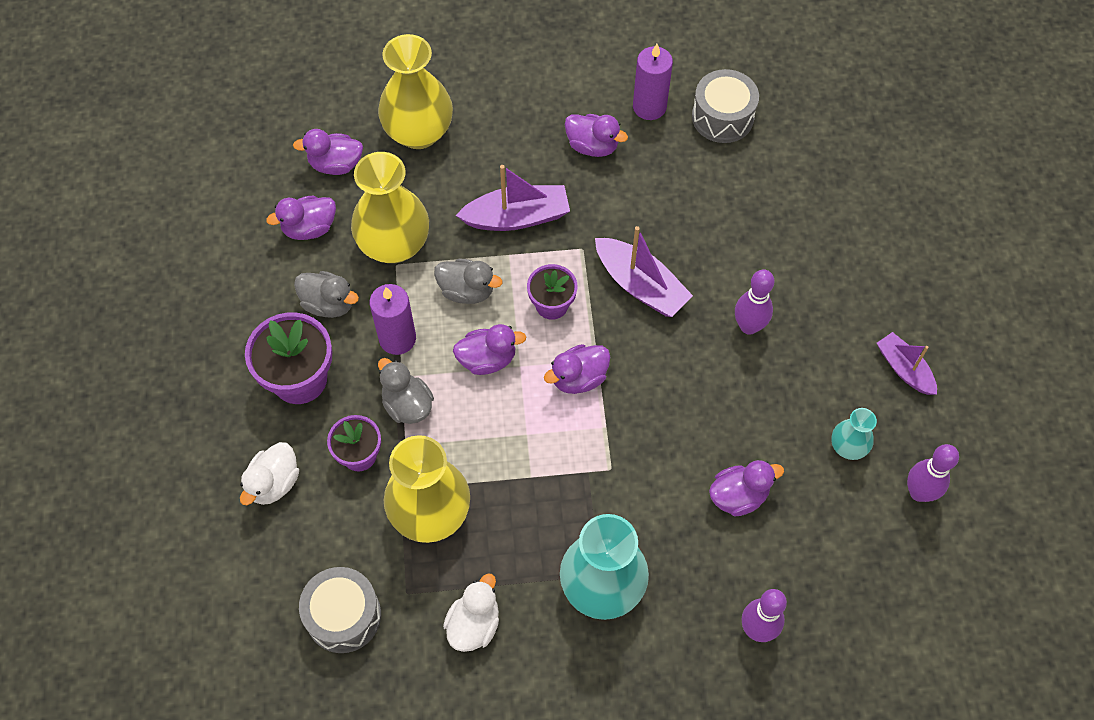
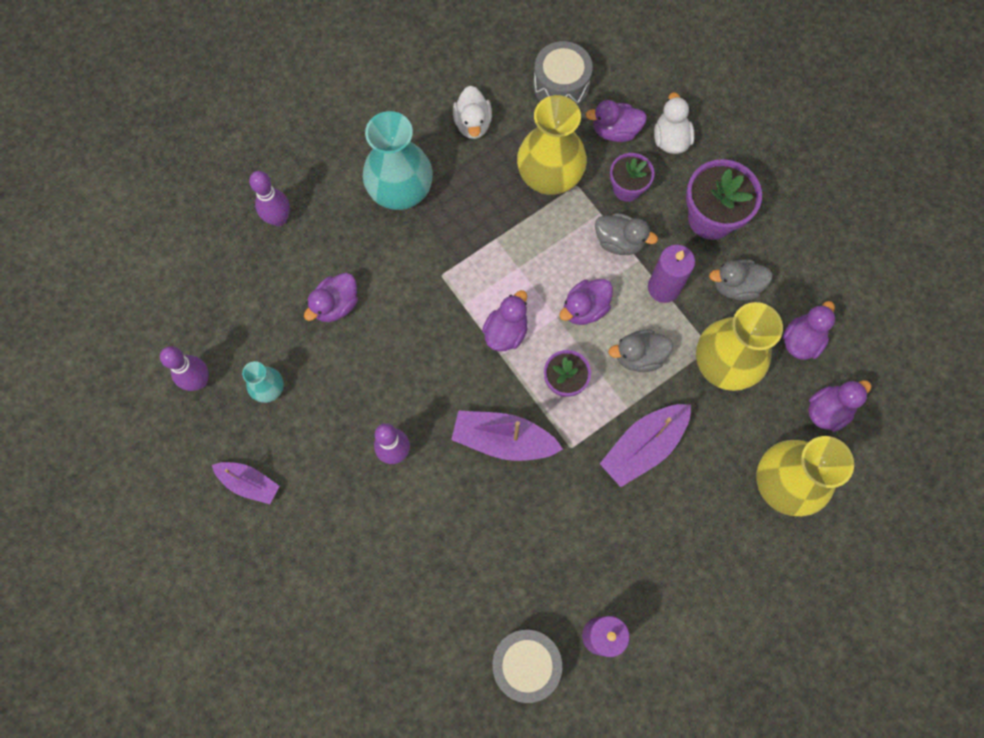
camera: 150 degrees right, 10 degrees up
purple duck [565,114,628,157] -> purple duck moved to [586,100,647,142]

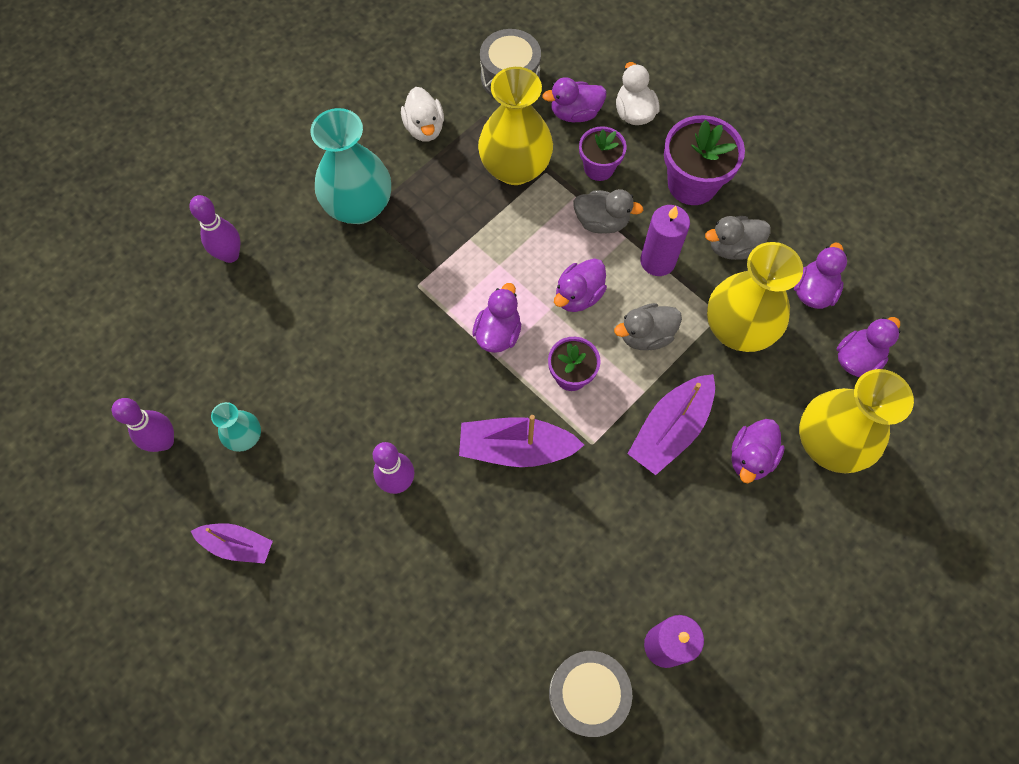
camera: 10 degrees left, 5 degrees down
purple duck [304,273,358,322] -> purple duck moved to [731,419,785,483]

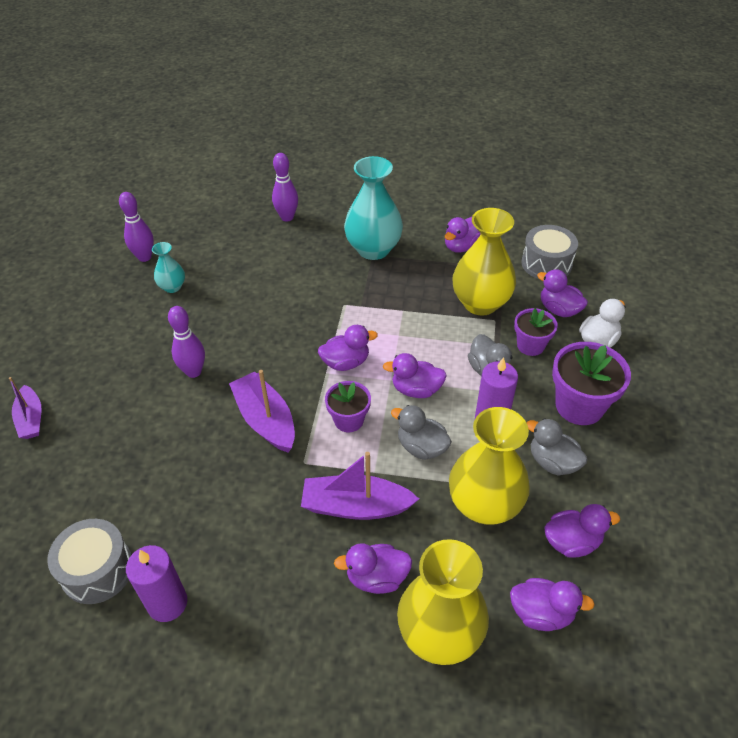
camera: 55 degrees right, 20 degrees down
purple boat [191,523,273,564] -> purple boat moved to [9,377,41,439]
white duck [401,87,444,142] -> purple duck [445,217,481,253]

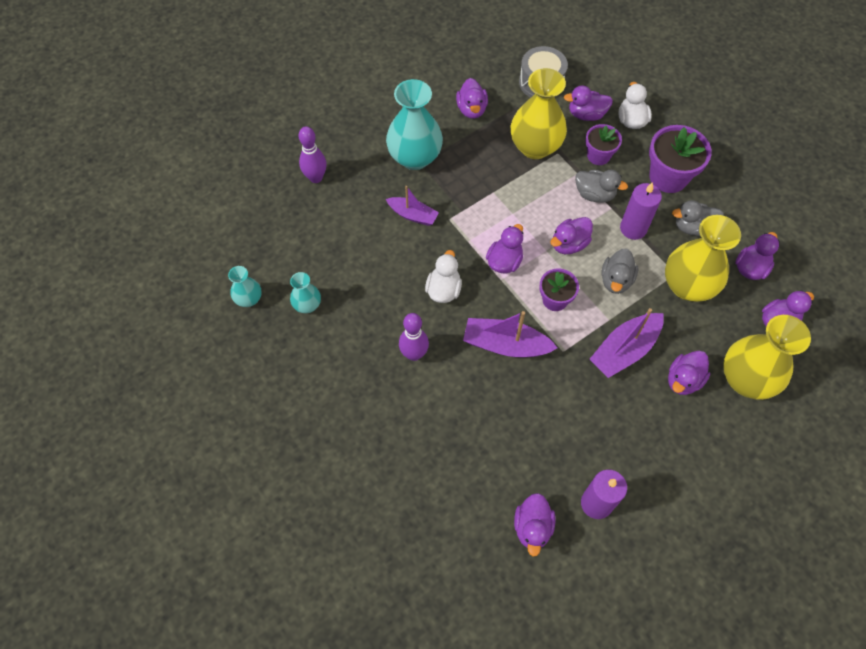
camera: 45 degrees left, 15 degrees up
purple boat [9,377,41,439] -> purple boat moved to [386,186,439,226]
grey drum [47,519,132,604] -> purple duck [514,493,555,557]
purple bowling pin [119,192,154,262] -> turquoise vase [228,266,262,307]
grey duck [391,405,452,460] -> grey duck turned 60 degrees counterclockwise [601,249,638,294]
none -> white duck [425,250,462,303]

